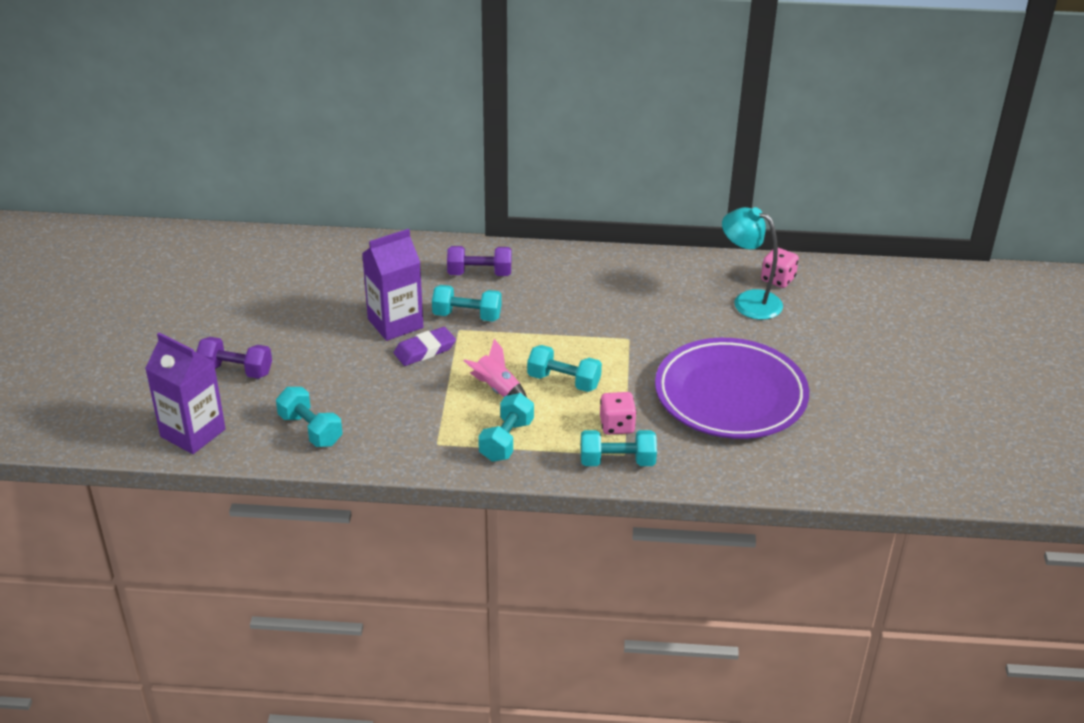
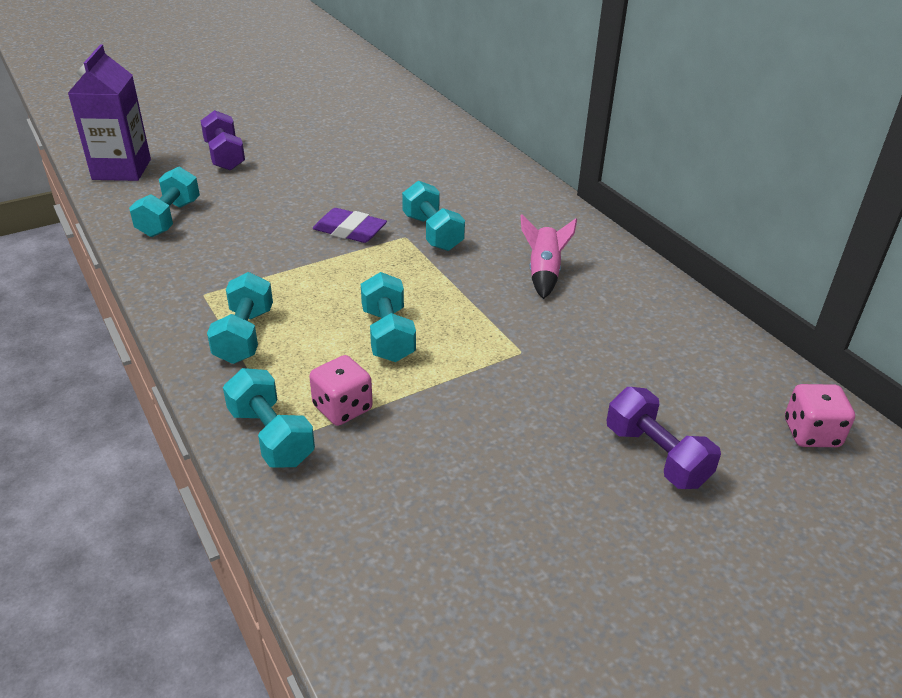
camera: 55 degrees right, 0 degrees up
purple carton [362,229,423,341] -> none
purple dumbbell [447,246,511,276] -> purple dumbbell moved to [607,387,721,489]
pink rocket [464,339,527,397] -> pink rocket moved to [521,215,577,299]
turquoise dumbbell [478,393,534,462] -> turquoise dumbbell turned 75 degrees counterclockwise [207,272,273,364]
purple plate [655,338,809,439] -> none
turquoise lamp [722,207,783,320] -> none

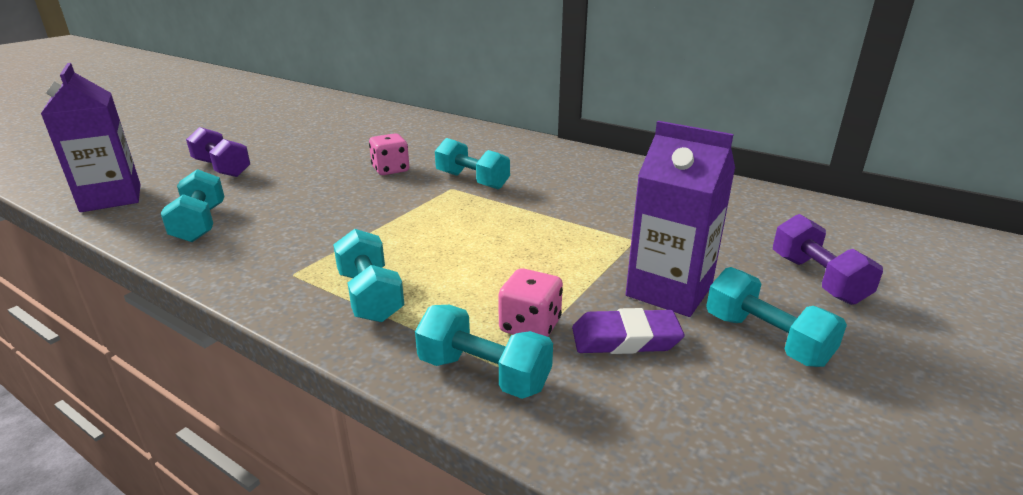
camera: 25 degrees left, 10 degrees down
purple eraser [313,208,387,243] -> purple eraser moved to [572,308,685,354]
turquoise dumbbell [361,272,416,362] -> turquoise dumbbell moved to [706,267,847,367]
pink rocket [521,215,577,299] -> none
purple dumbbell [607,387,721,489] -> purple dumbbell turned 45 degrees clockwise [773,214,883,305]
pink dice [785,384,855,447] -> pink dice moved to [369,133,409,175]
none -> purple carton [626,121,735,317]

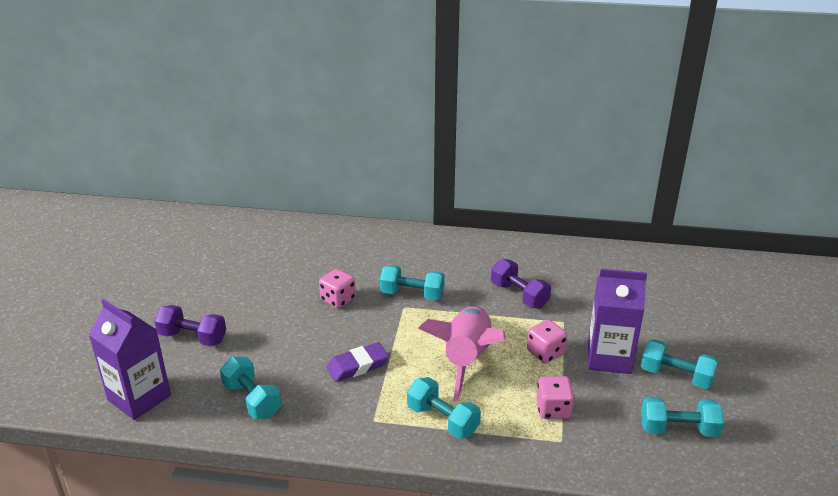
camera: 25 degrees left, 5 degrees up
turquoise dumbbell [415,305,553,399] -> turquoise dumbbell moved to [641,397,724,437]
purple eraser [572,308,685,354] -> purple eraser moved to [326,342,389,382]
purple dumbbell [773,214,883,305] -> purple dumbbell moved to [491,259,551,309]
none -> pink rocket [418,307,505,402]
none -> pink dice [527,320,567,363]

